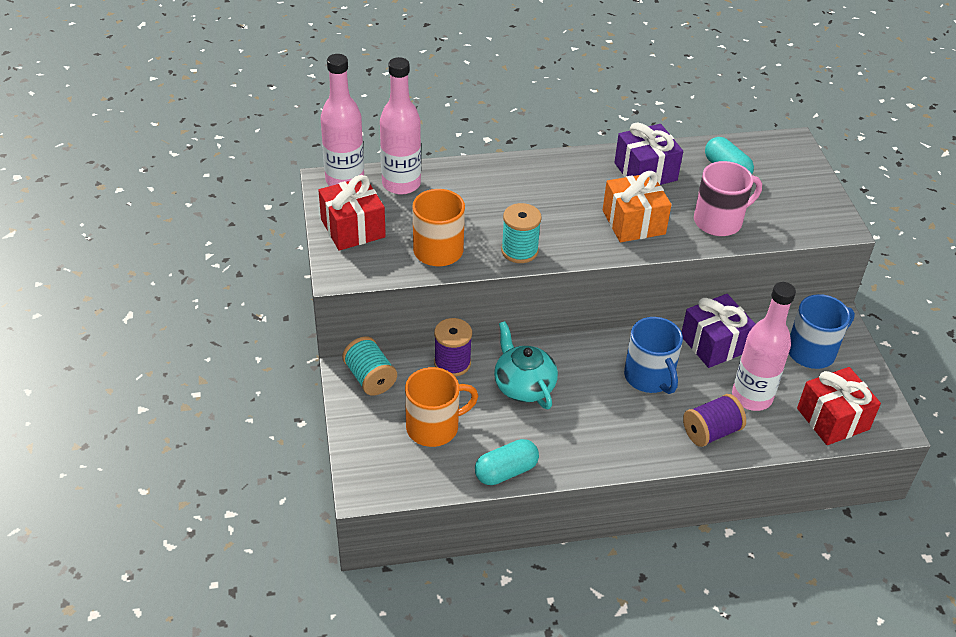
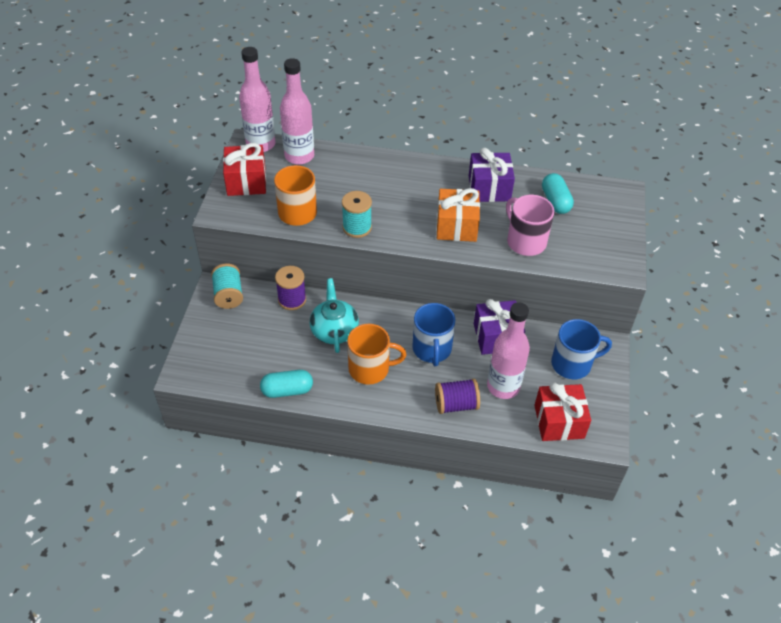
camera: 20 degrees right, 5 degrees up
orange mug [405,367,478,447] -> orange mug moved to [347,324,407,385]
pink mug [694,161,762,236] -> pink mug turned 120 degrees counterclockwise [506,195,554,256]

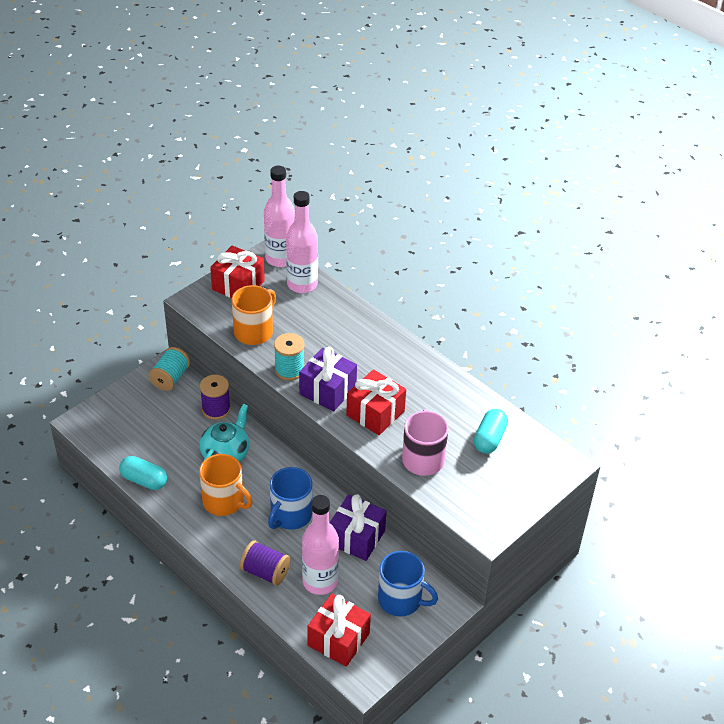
camera: 35 degrees right, 5 degrees down
orange gift [437,188,480,242] -> red gift [346,369,406,435]
purple gift [469,148,515,202] -> purple gift moved to [299,347,357,411]

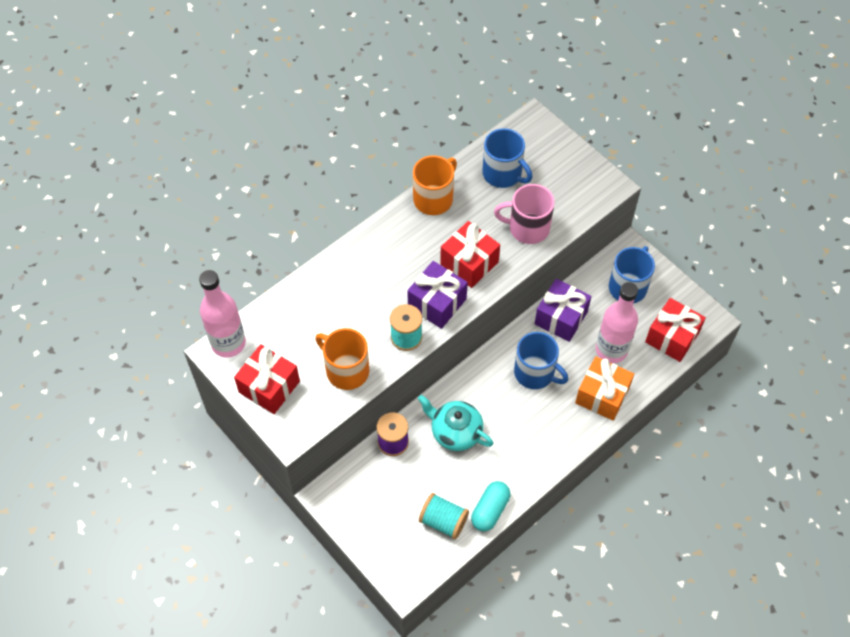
camera: 85 degrees left, 15 degrees up
turquoise spool [149,347,190,391] -> turquoise spool moved to [419,493,469,539]
orange mug [199,454,253,516] -> orange mug moved to [413,155,457,215]
purple spool [240,540,291,586] -> orange gift [575,356,634,421]
pink bottle [286,191,318,293] -> none
turquoise capsule [474,409,508,453] -> blue mug [482,128,532,188]

